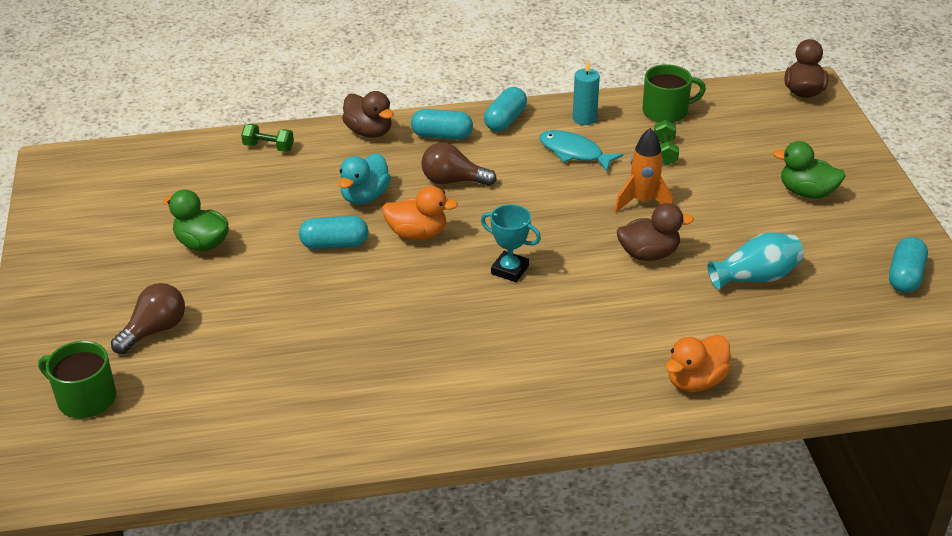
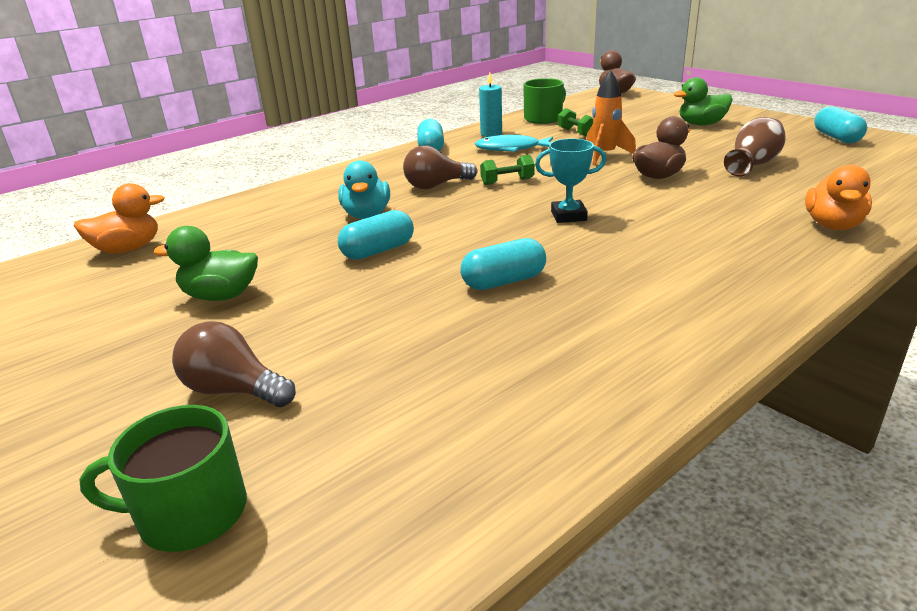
camera: 30 degrees left, 10 degrees down
brown light bulb [111,283,185,354] -> brown light bulb turned 75 degrees counterclockwise [172,321,296,407]
green dumbbell [241,124,294,152] -> green dumbbell moved to [480,155,535,185]
brown duck [342,91,394,138] -> none
orange duck [382,186,458,240] -> orange duck moved to [74,183,165,254]
turquoise capsule [411,109,473,140] -> turquoise capsule moved to [460,238,546,290]
turquoise vase [707,232,804,290] -> brown vase [724,117,786,177]

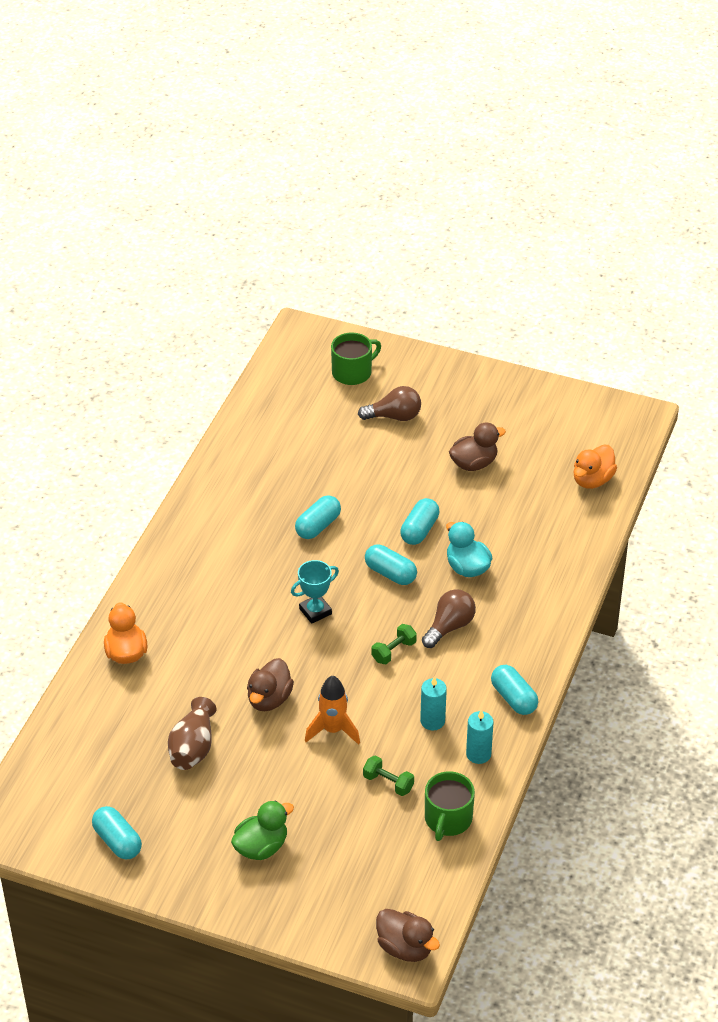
camera: 150 degrees right, 15 degrees up
green duck [154,226,258,301] -> brown duck [449,423,506,471]
turquoise fish [475,135,553,152] -> turquoise candle [420,676,447,730]
none -> turquoise capsule [365,544,417,585]

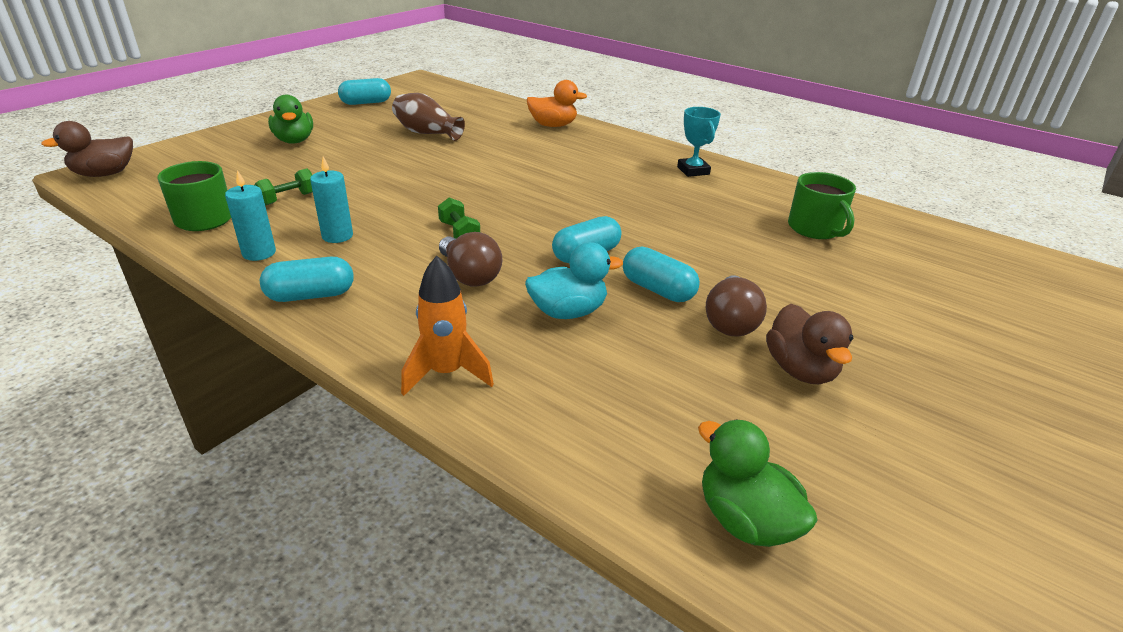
camera: 105 degrees right, 10 degrees down
brown duck [247,658,294,711] -> none
turquoise trophy [291,560,339,624] -> turquoise trophy moved to [677,107,721,177]
turquoise capsule [295,495,341,539] -> none
orange rocket [305,675,360,745] -> orange rocket moved to [401,256,494,396]
green mug [331,332,381,385] -> green mug moved to [788,172,856,239]
brown light bulb [358,386,421,421] -> brown light bulb moved to [706,275,767,337]
orange duck [574,445,617,489] -> green duck [698,419,818,547]

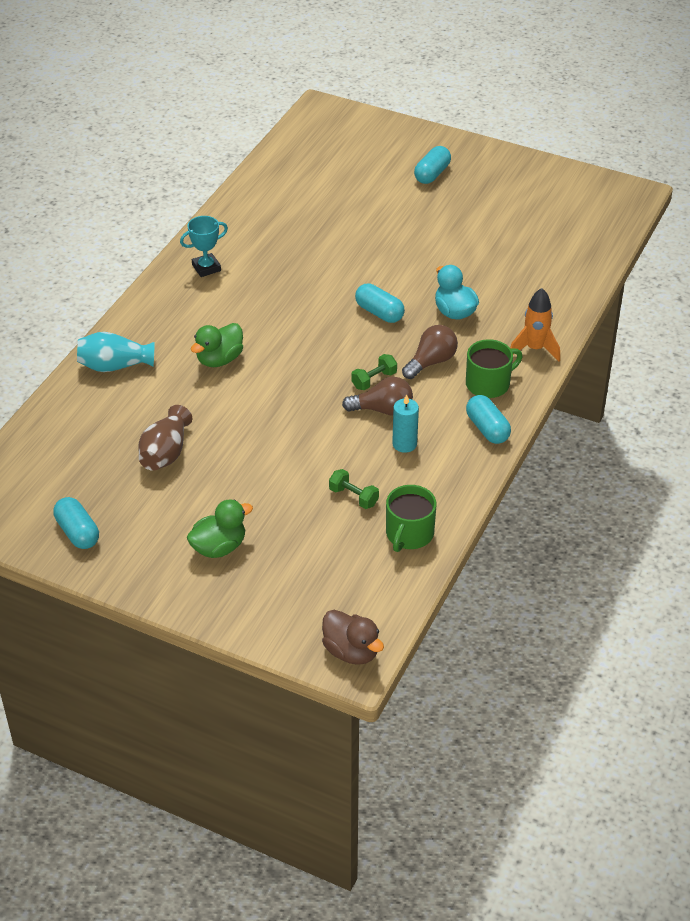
camera: 100 degrees left, 10 degrees up
turquoise candle [225,170,276,261] -> none
orange duck [527,80,587,127] -> turquoise vase [77,332,154,372]
turquoise capsule [623,247,700,302] -> turquoise capsule moved to [414,146,451,184]
green duck [698,419,818,547] -> green duck moved to [191,323,243,367]
brown light bulb [706,275,767,337] -> brown light bulb moved to [342,377,413,416]
brown duck [766,304,853,384] -> none
green mug [788,172,856,239] -> green mug moved to [466,339,523,398]

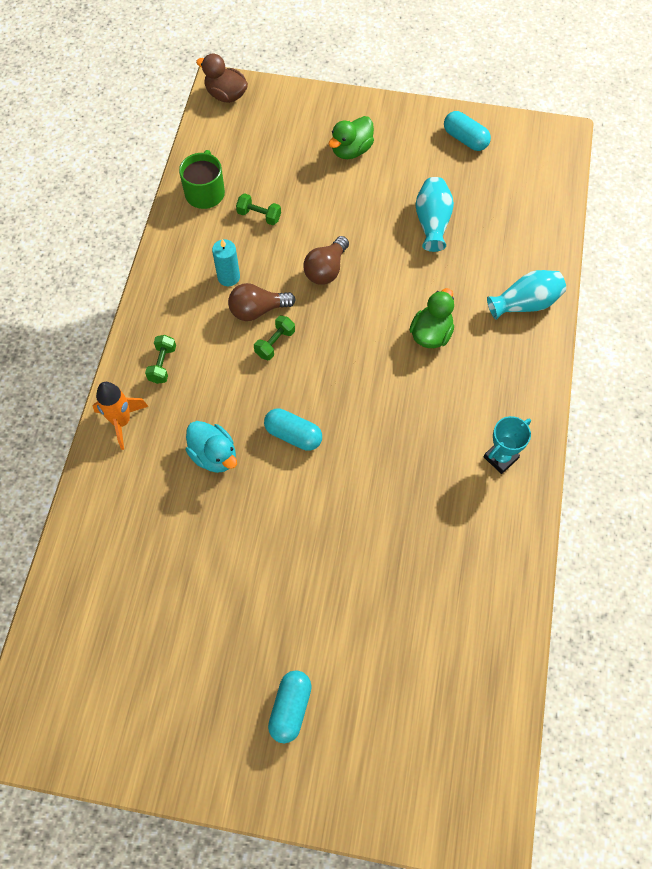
camera: 165 degrees right, 20 degrees up
brown vase [138,405,192,471] -> turquoise vase [415,177,454,252]
brown light bulb [402,325,458,379] -> brown light bulb moved to [303,236,349,285]
green mug [466,339,523,398] -> green dumbbell [145,335,176,384]
turquoise capsule [466,395,511,444] -> none

